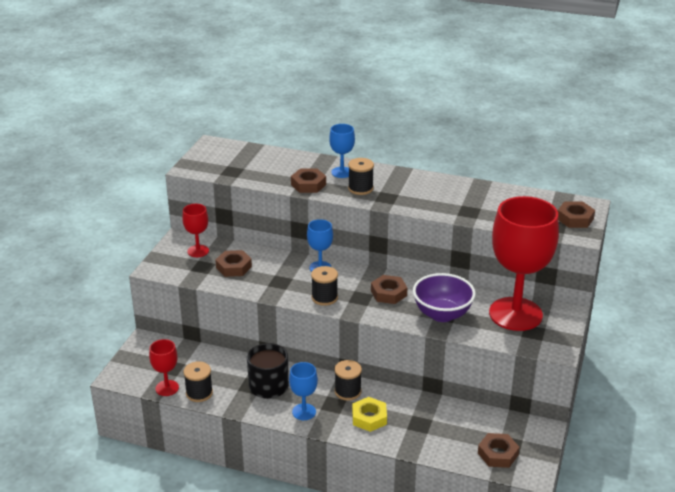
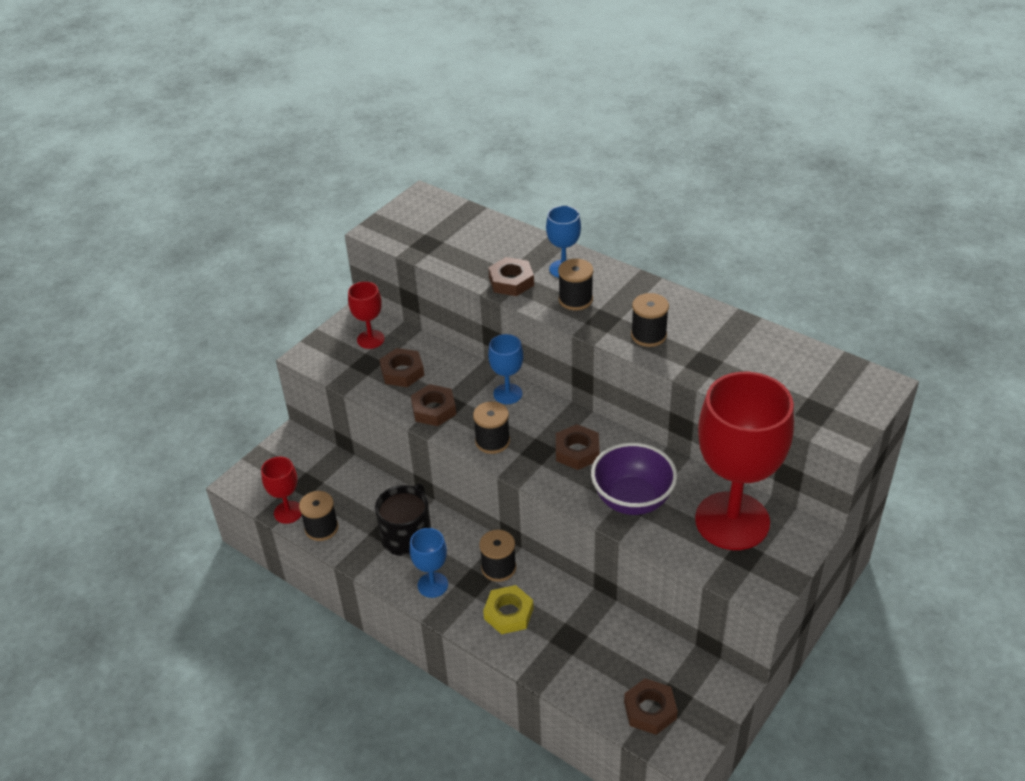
camera: 20 degrees right, 10 degrees up
brown nut [558,202,595,228] -> brown nut moved to [411,384,456,426]
none -> black spool [631,293,669,347]

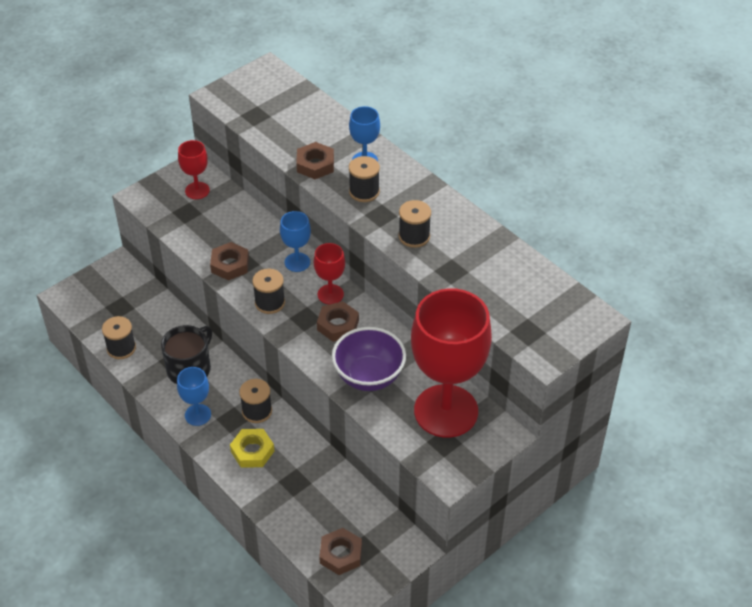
camera: 10 degrees right, 5 degrees up
red goblet [261,457,302,524] -> red goblet moved to [314,243,345,304]
brown nut [379,348,424,387] -> none

